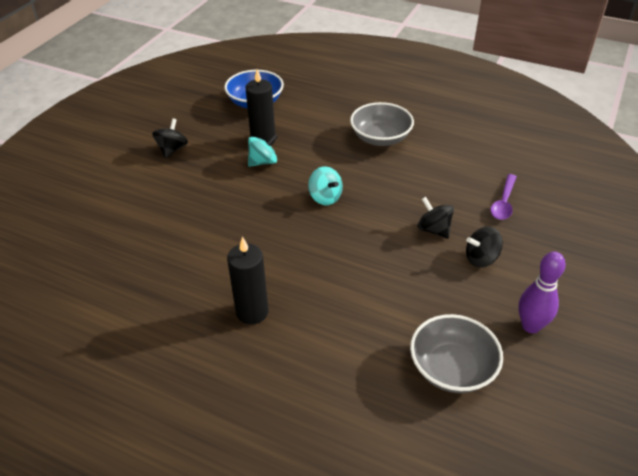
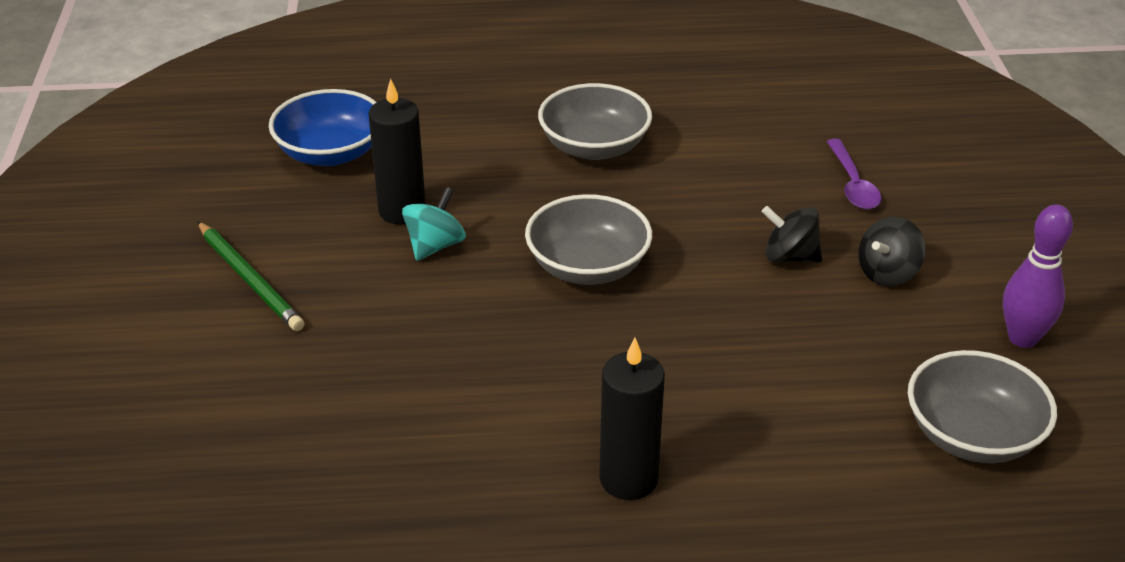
camera: 30 degrees left, 5 degrees down
black spinning top [152,118,188,159] -> green pencil [197,221,304,331]
turquoise spinning top [308,166,343,205] -> grey bowl [525,194,652,285]

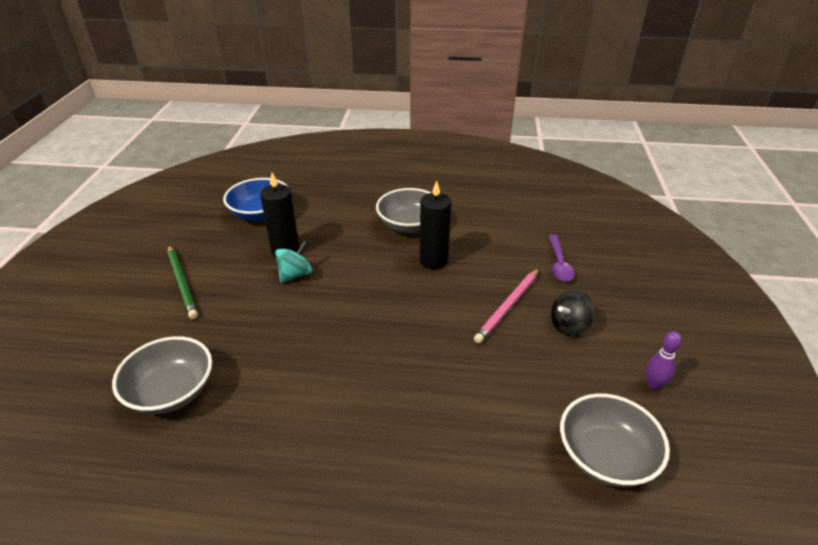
camera: 10 degrees right, 0 degrees up
grey bowl [525,194,652,285] -> grey bowl moved to [112,336,212,414]
black candle [599,338,665,500] -> black candle moved to [420,180,451,269]
black spinning top [762,206,822,262] -> pink pencil [474,268,539,343]
purple bowling pin [1003,204,1073,348] -> purple bowling pin [646,331,682,390], size x0.66

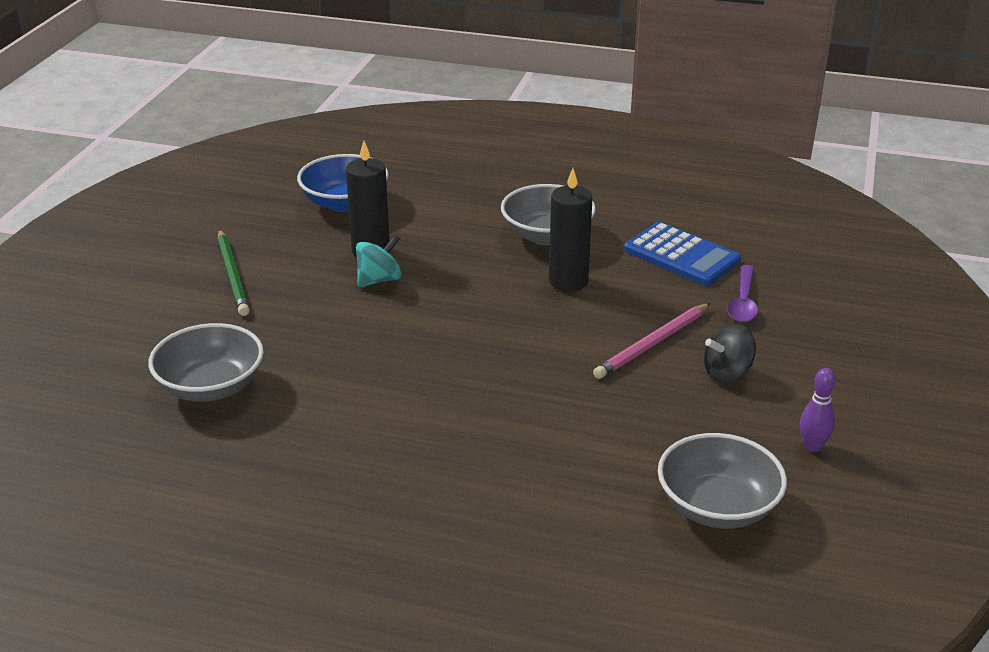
camera: 10 degrees right, 5 degrees down
none -> blue calculator [624,222,741,286]

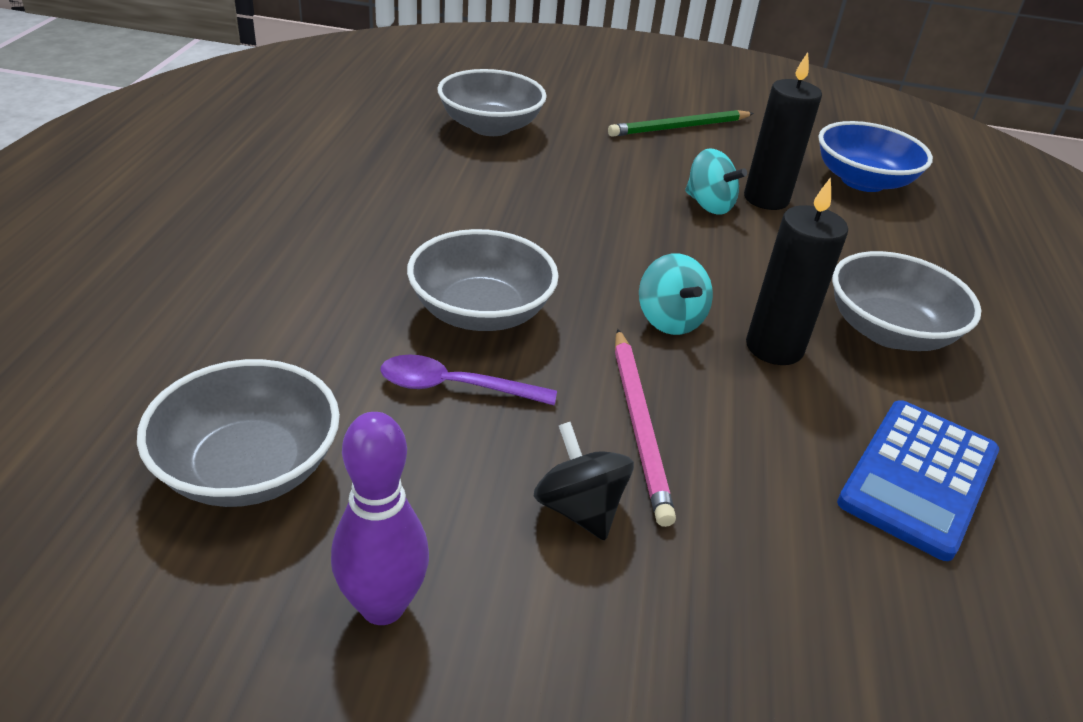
camera: 80 degrees right, 5 degrees up
pink pencil [593,303,710,379] -> pink pencil turned 135 degrees counterclockwise [615,329,676,527]
purple spoon [727,265,758,322] -> purple spoon moved to [380,355,557,405]
purple bowling pin [800,368,836,452] -> purple bowling pin [331,412,429,625], size x1.52
none -> grey bowl [407,229,559,331]
none -> turquoise spinning top [639,254,713,335]

